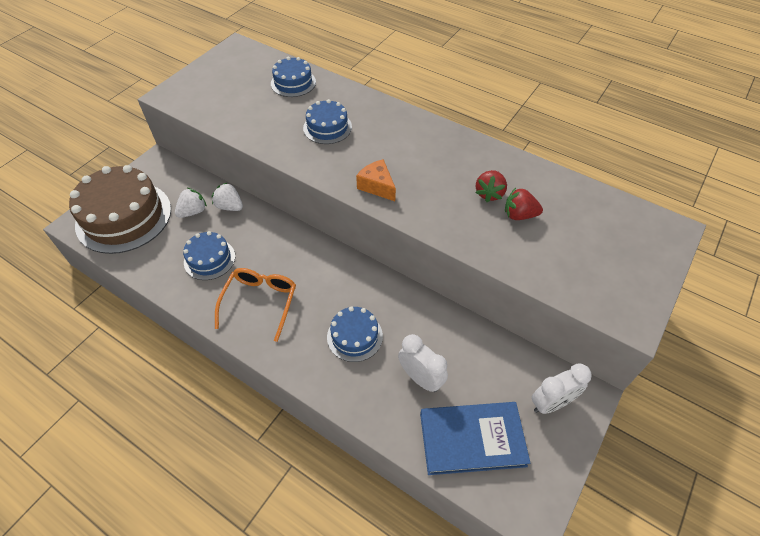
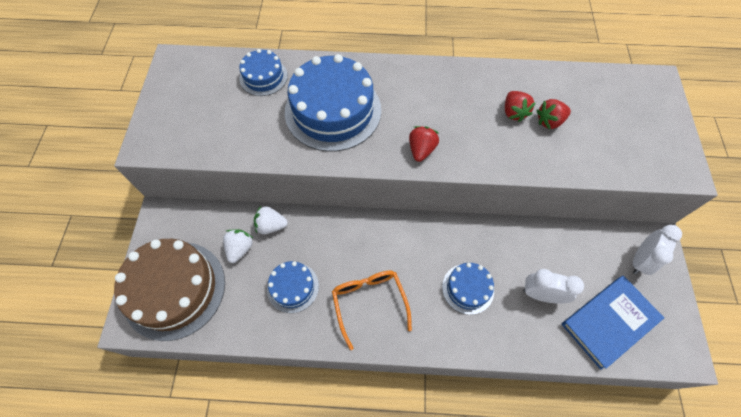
camera: 30 degrees left, 10 degrees up
blue cake [303,99,352,144] -> blue cake [285,54,381,152], size x1.93
orange cheese [356,159,396,201] -> red strawberry [409,126,439,162]

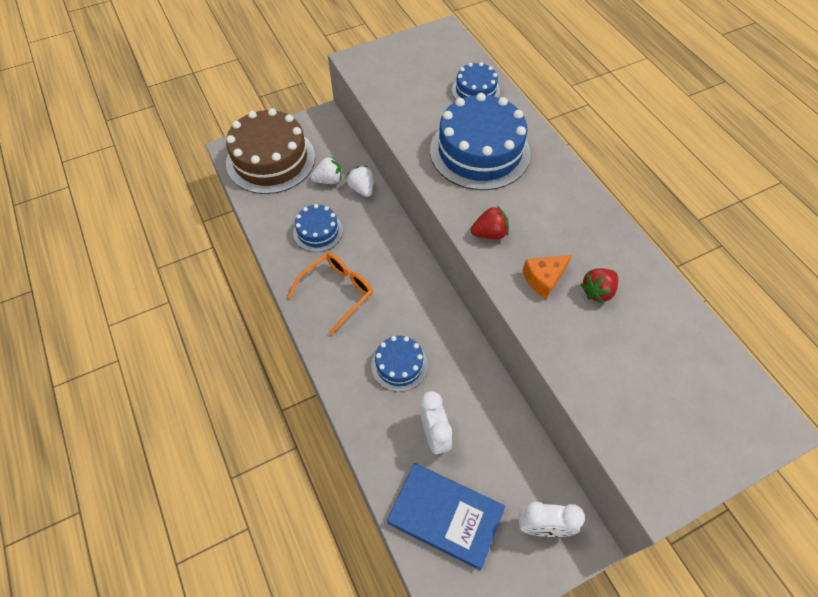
camera: 60 degrees right, 5 degrees down
red strawberry [536,99,571,129] -> none
none -> orange cheese [523,255,572,299]

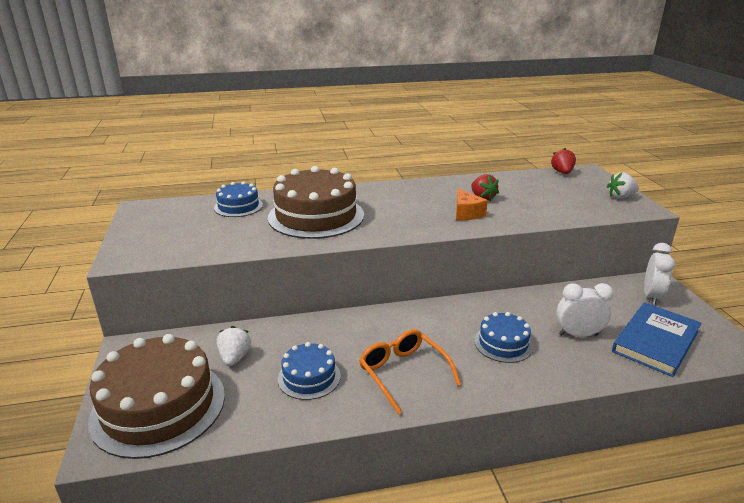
camera: 75 degrees left, 30 degrees down
white strawberry [347,166,373,197] -> white strawberry moved to [607,172,639,199]
blue cake [430,93,531,190] -> brown cake [268,166,364,239]
red strawberry [471,206,509,239] -> red strawberry moved to [551,148,576,174]

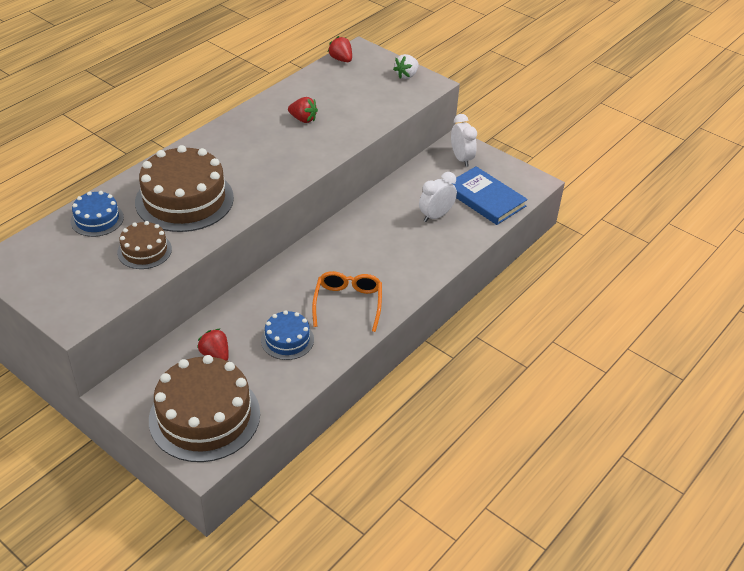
camera: 40 degrees left, 15 degrees up
white strawberry [217,326,251,366] -> red strawberry [197,329,229,361]
orange glasses [359,329,461,415] -> orange glasses turned 75 degrees clockwise [312,271,382,332]
orange cheese [456,189,488,220] -> none
blue cake [474,312,533,363] -> none
blue book [612,302,701,377] -> blue book turned 45 degrees counterclockwise [452,166,528,225]
none -> brown cake [117,221,172,269]

